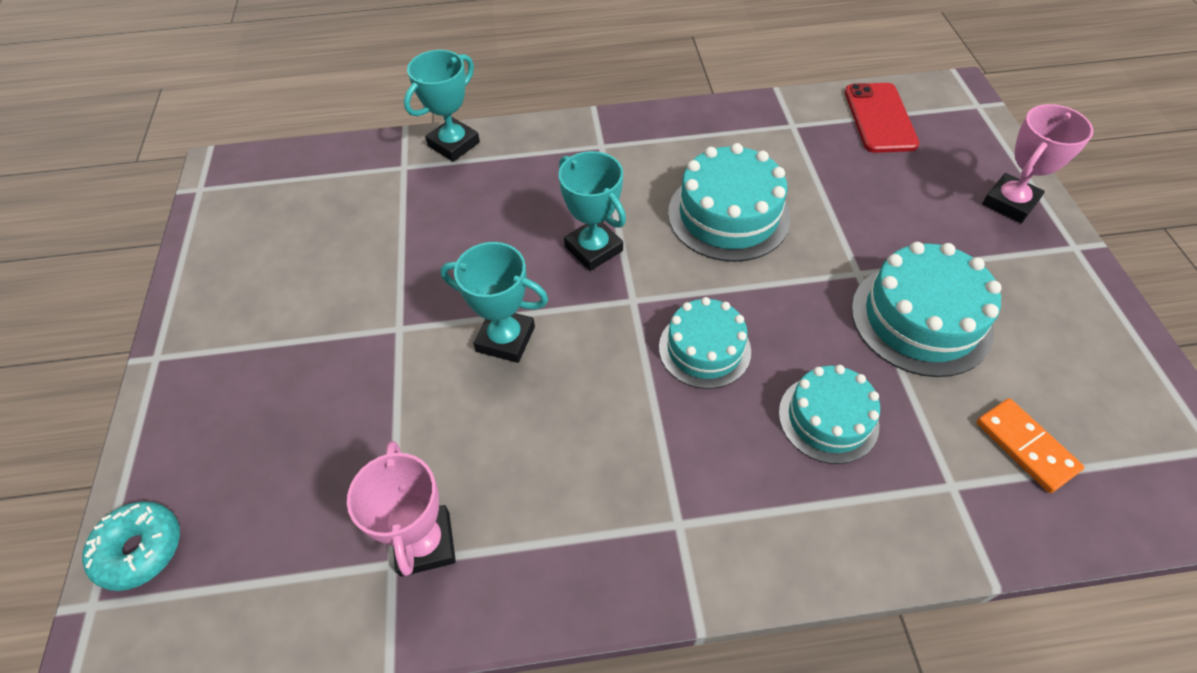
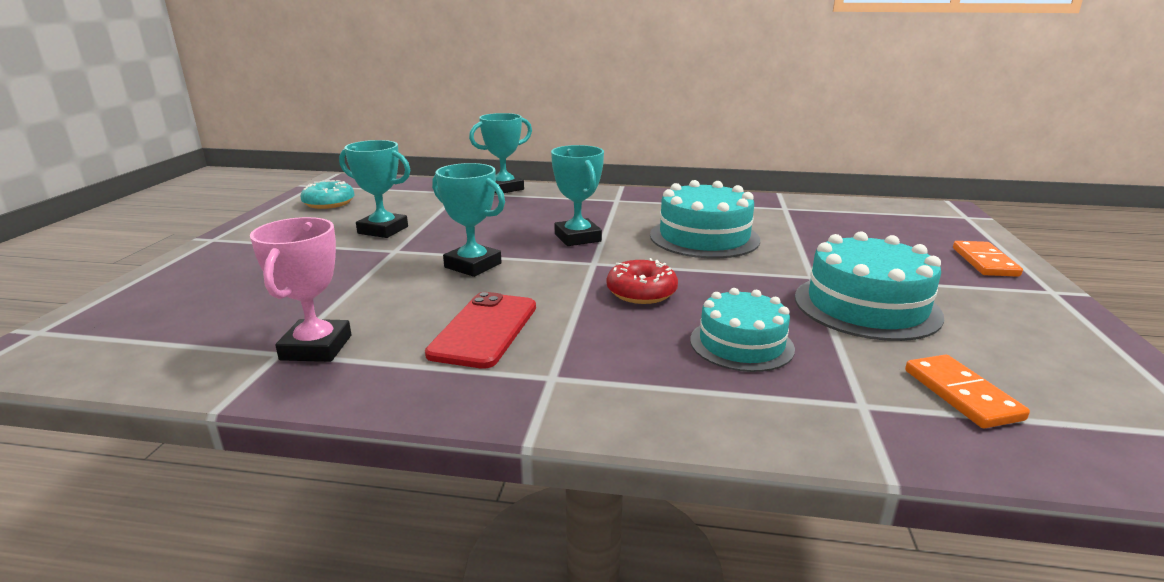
camera: 15 degrees right, 30 degrees down
turquoise donut [82,502,180,591] -> turquoise donut moved to [300,180,354,209]
turquoise cake [659,297,751,389] -> red donut [607,258,678,304]
red phone [845,83,920,153] -> red phone moved to [425,292,536,369]
pink trophy [982,104,1093,223] -> orange domino [953,241,1023,277]
none -> turquoise trophy [339,140,411,238]

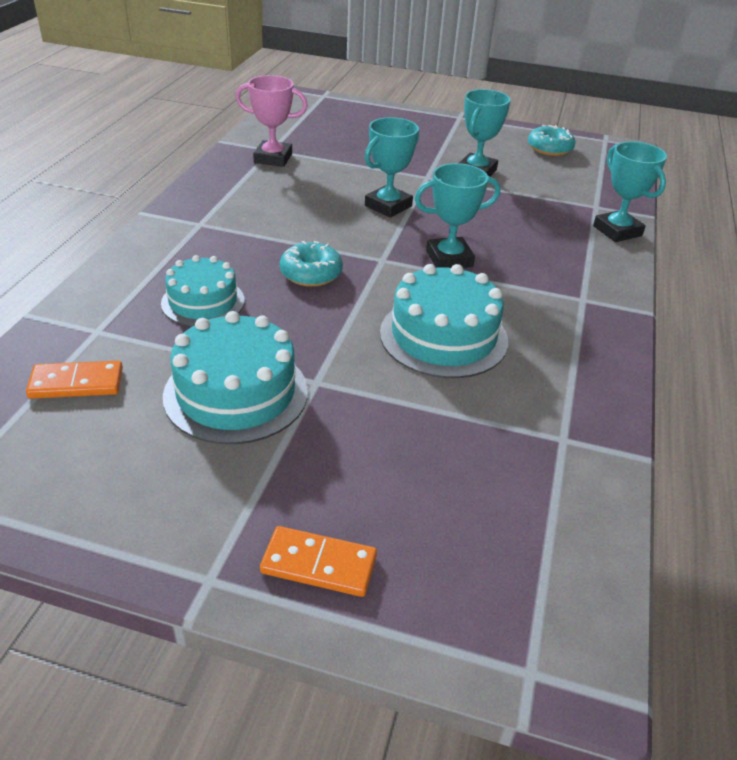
camera: 95 degrees right, 15 degrees up
red phone [425,292,536,369] -> none
red donut [607,258,678,304] -> turquoise donut [280,241,343,287]

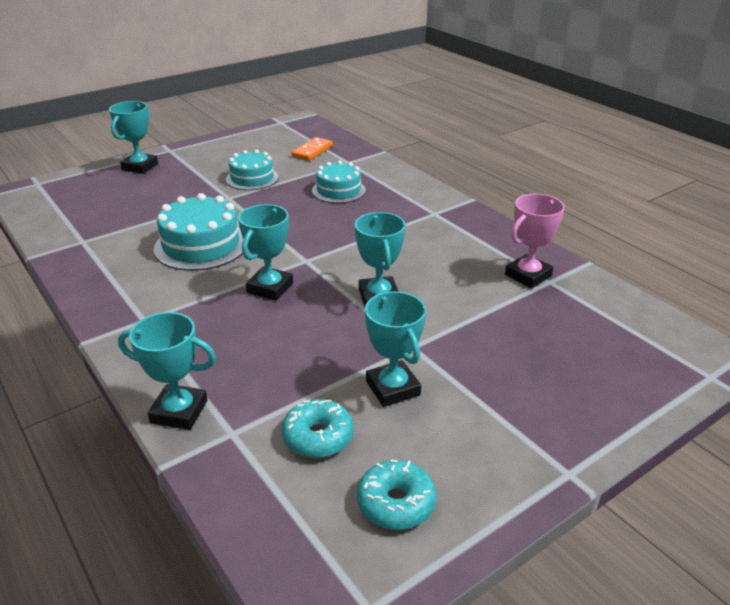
camera: 130 degrees right, 5 degrees down
turquoise cake [163,311,308,444] -> turquoise cake [226,150,278,190], size x0.66
orange domino [260,526,377,597] -> turquoise trophy [109,101,158,174]
turquoise donut [280,241,343,287] -> turquoise donut moved to [282,399,354,458]

